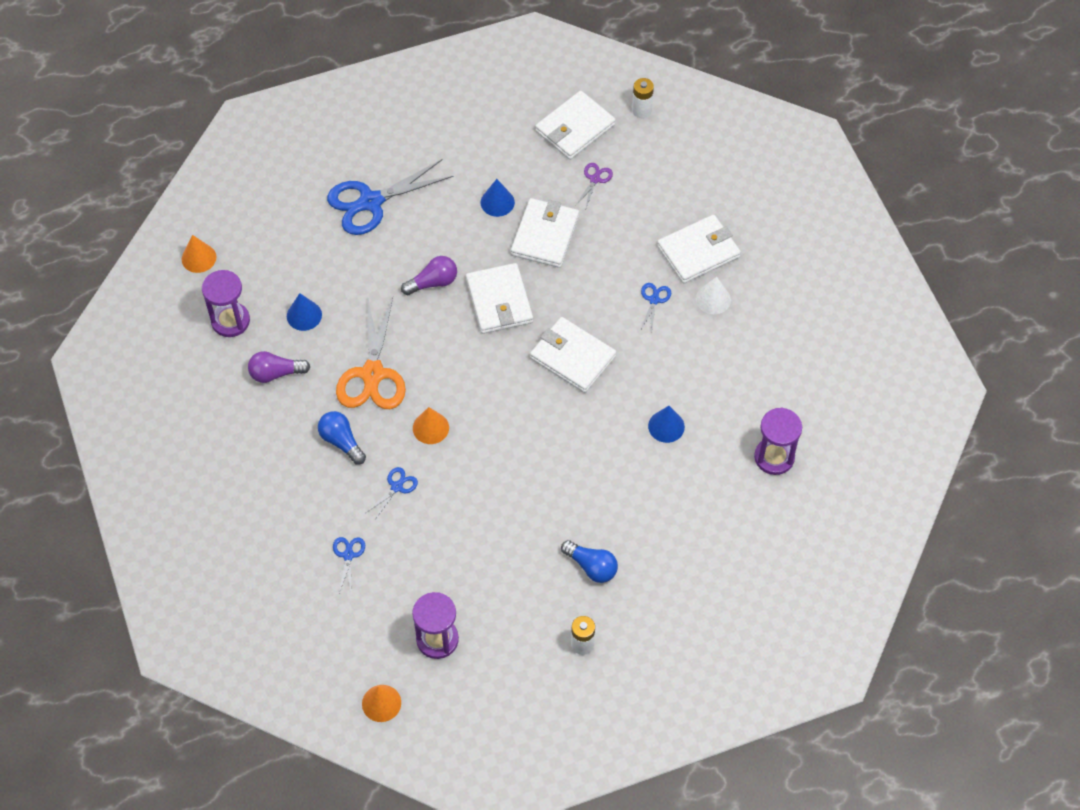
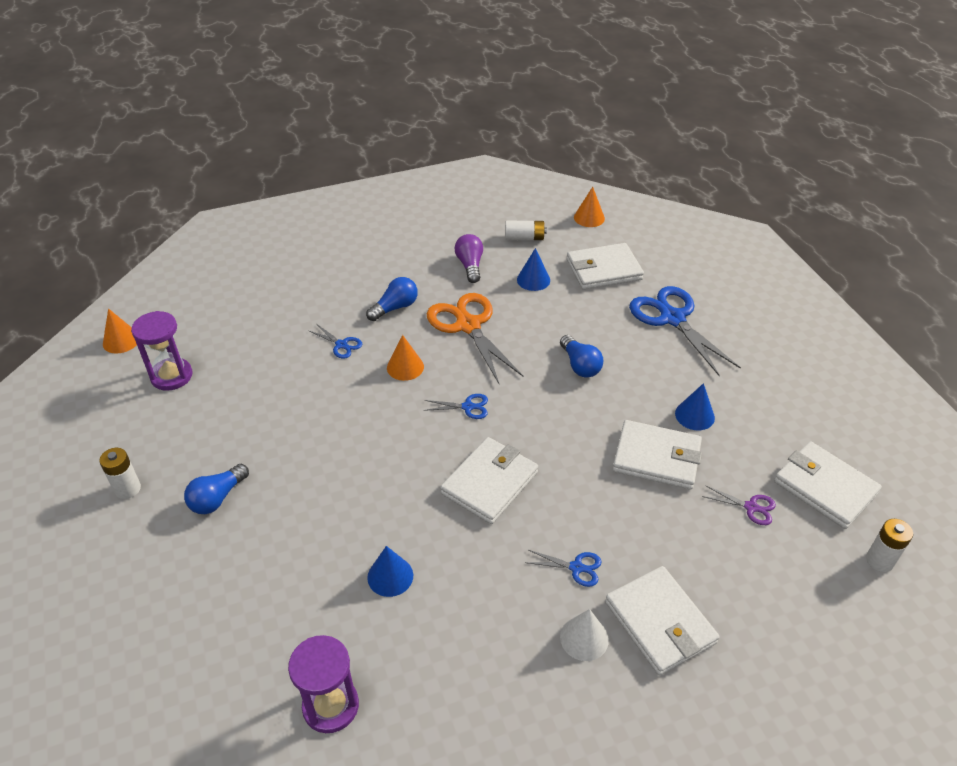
camera: 90 degrees right, 15 degrees down
purple hourglass [202,270,250,337] -> white battery [505,221,547,240]
blue scissors [333,537,365,595] -> blue scissors moved to [424,394,488,419]
orange scissors [336,297,406,409] -> orange scissors turned 60 degrees clockwise [427,293,523,384]
purple light bulb [401,256,457,295] -> blue light bulb [560,335,603,378]
white wallet [466,263,533,334] -> white wallet moved to [567,243,644,290]

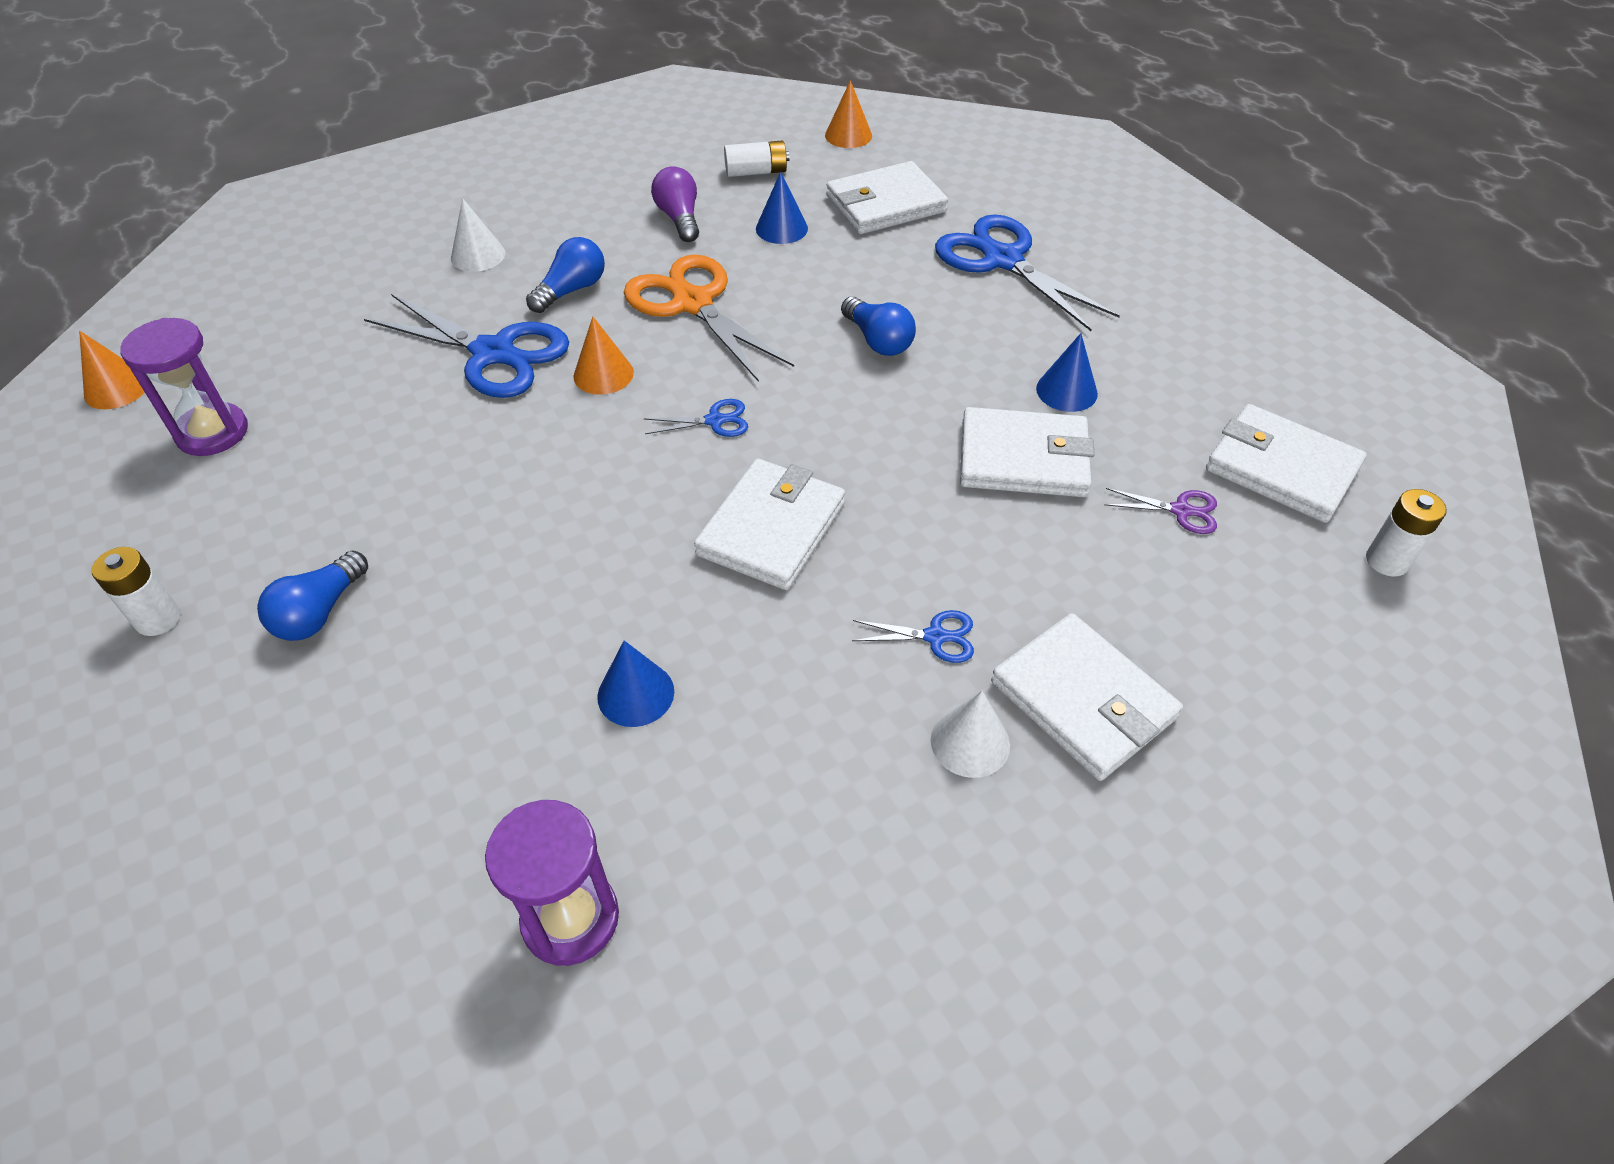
camera: 10 degrees left, 5 degrees up
blue scissors [309,324,363,359] -> blue scissors [364,294,569,398], size x2.23
none -> white cone [451,198,505,272]

